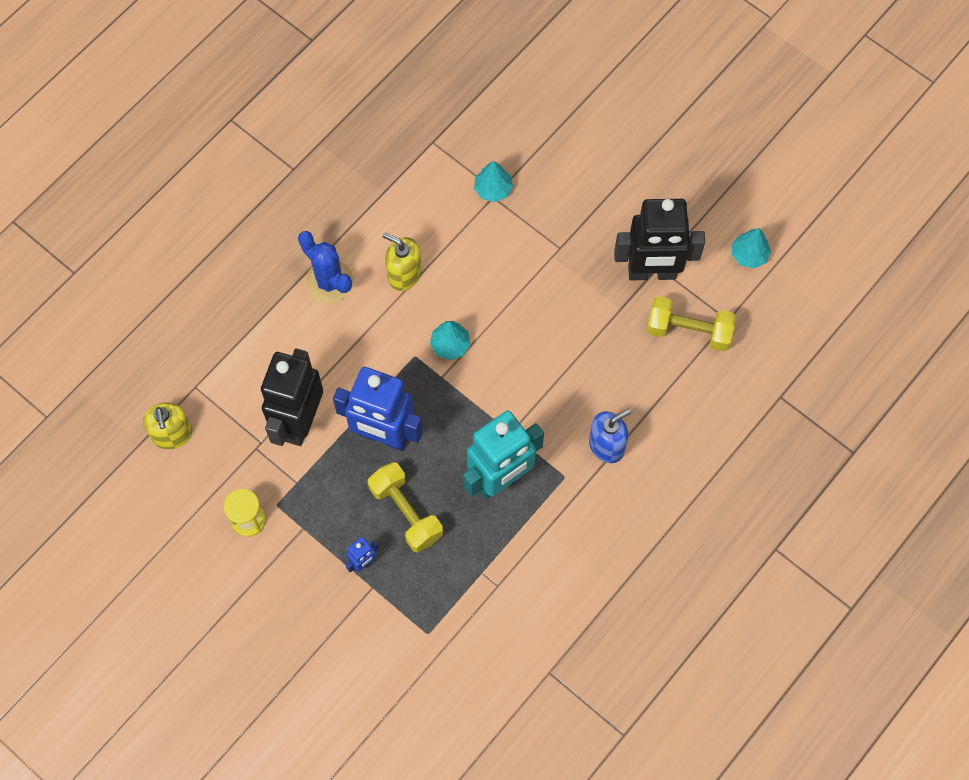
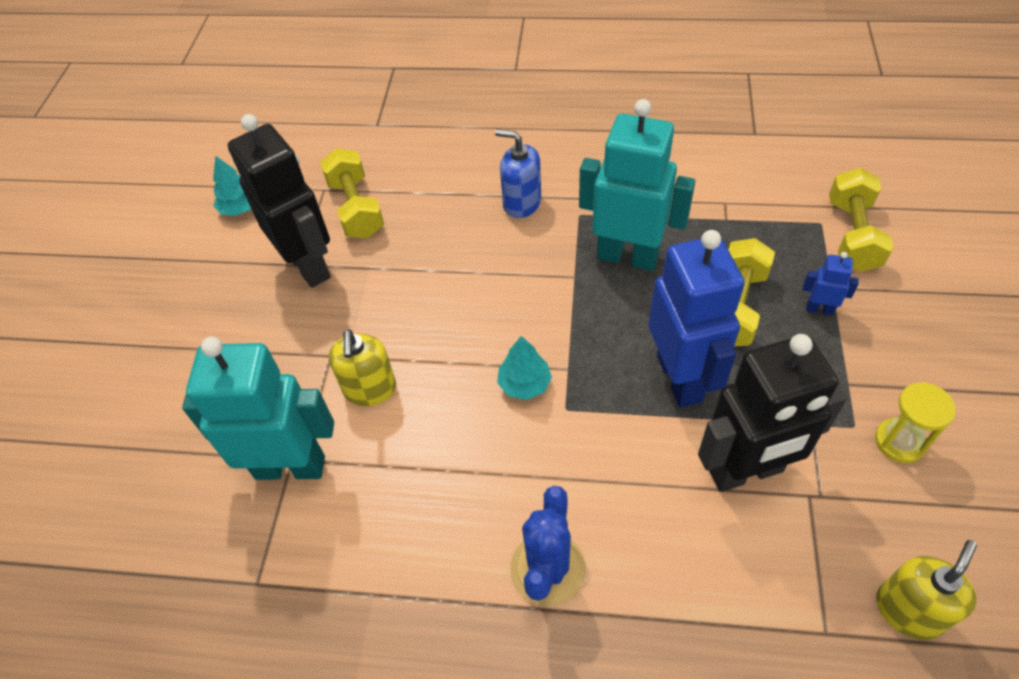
camera: 120 degrees left, 15 degrees down
yellow soap dispenser [383,233,422,291] -> yellow soap dispenser moved to [329,329,396,406]
turquoise tree [474,161,513,202] -> turquoise robot [182,337,334,480]
none -> yellow dumbbell [829,168,894,272]

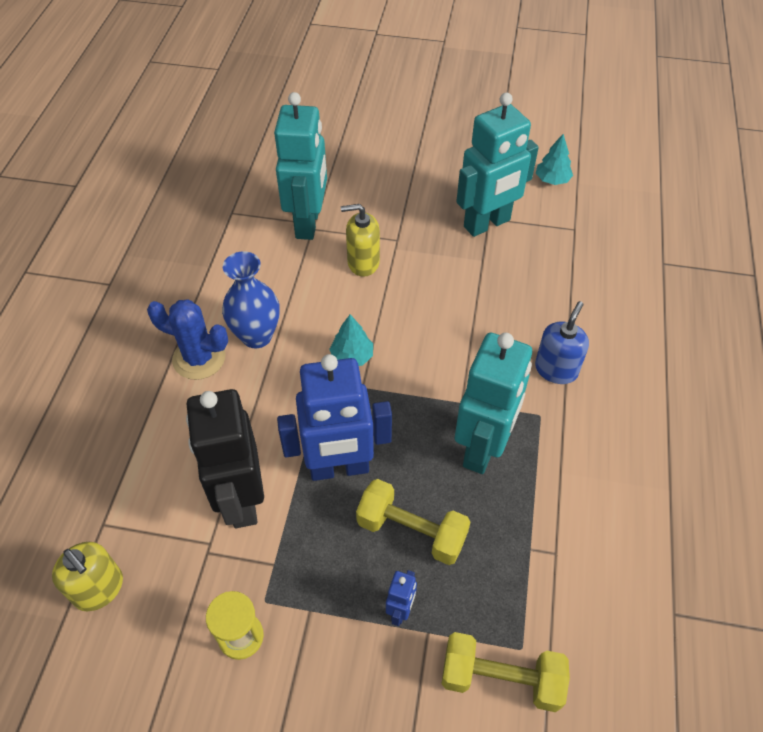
camera: 90 degrees right, 0 degrees up
black robot [228,114,331,288] -> turquoise robot [456,92,539,237]
yellow dumbbell [320,148,384,238] -> none
none -> blue vase [222,251,280,348]

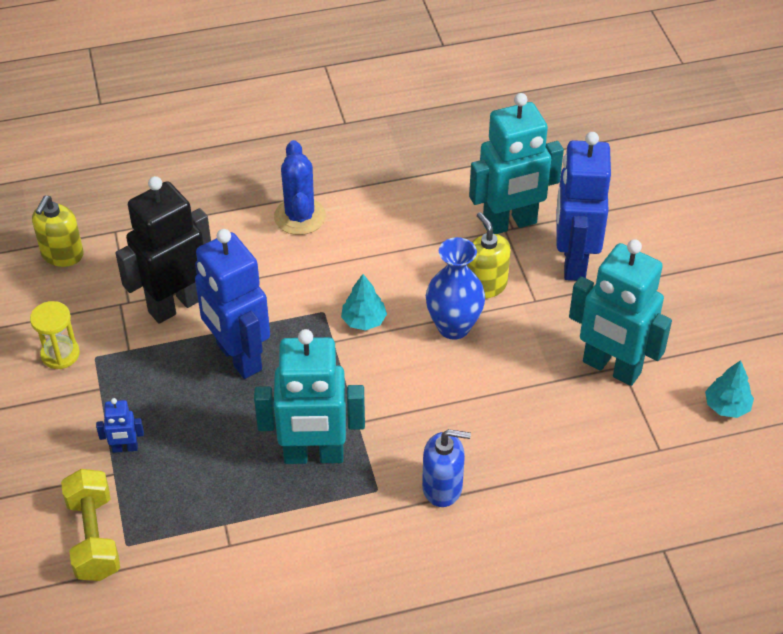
camera: 65 degrees right, 5 degrees down
blue vase [222,251,280,348] -> blue vase moved to [426,237,485,340]
yellow dumbbell [356,479,470,565] -> none
none -> blue robot [556,132,611,281]

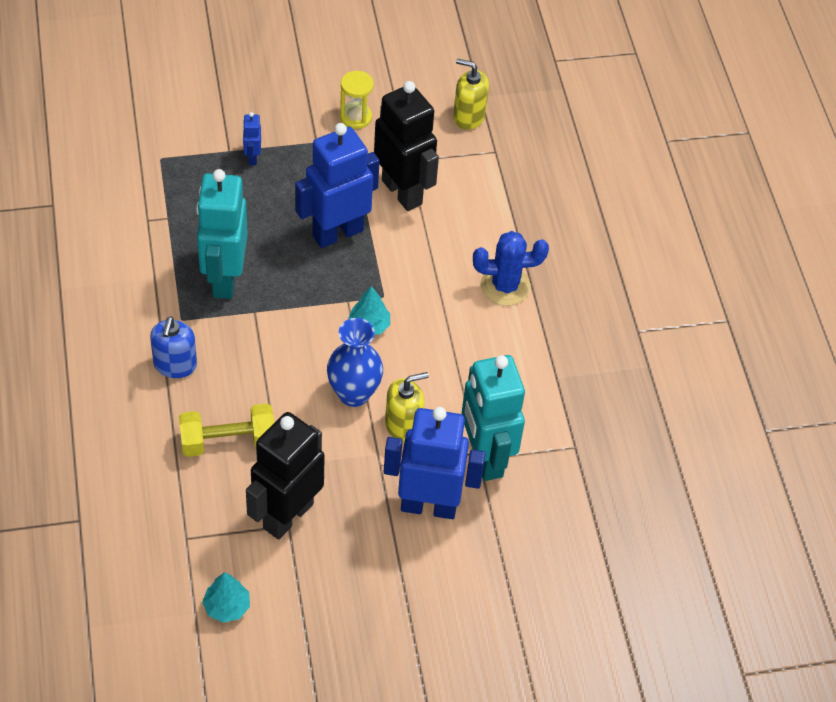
camera: 90 degrees right, 5 degrees up
yellow dumbbell [61,469,120,581] -> yellow dumbbell moved to [179,403,274,457]
turquoise robot [569,239,672,386] -> black robot [246,412,325,539]

